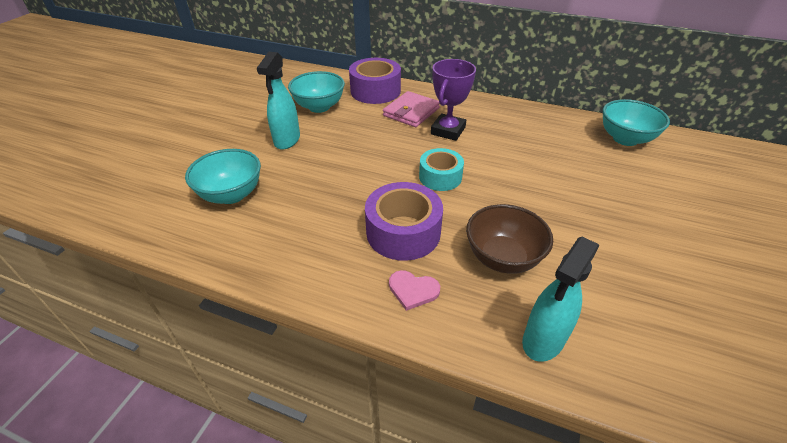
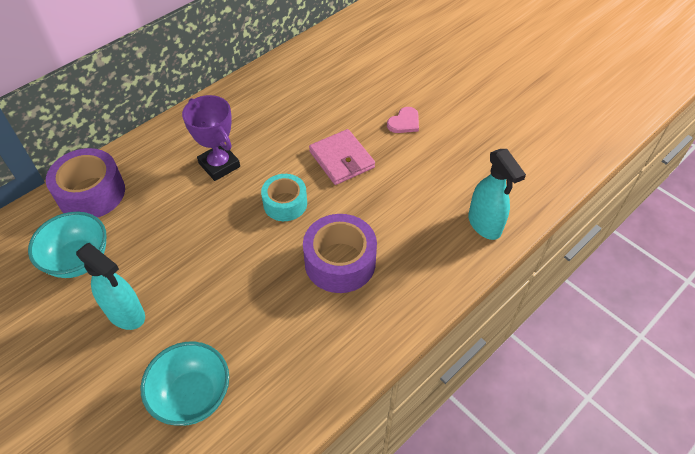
camera: 65 degrees left, 10 degrees up
pink wallet [383,91,440,127] -> pink wallet moved to [309,129,375,185]
pink heart [389,270,440,311] -> pink heart moved to [387,107,419,133]
brown bowl [466,204,553,274] -> none
turquoise bowl [603,99,670,146] -> none

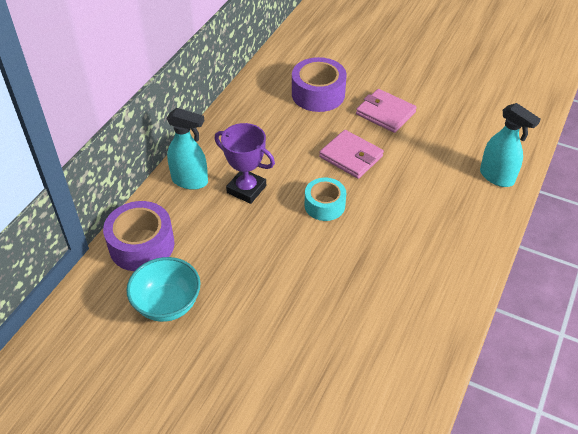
camera: 20 degrees left, 5 degrees down
turquoise spray bottle [76,243,145,330] -> turquoise spray bottle moved to [166,108,208,190]
turquoise bowl [141,342,229,426] -> none
purple tape [303,214,377,293] -> purple tape moved to [292,57,347,112]
pink heart [387,107,419,133] -> pink wallet [356,89,417,133]

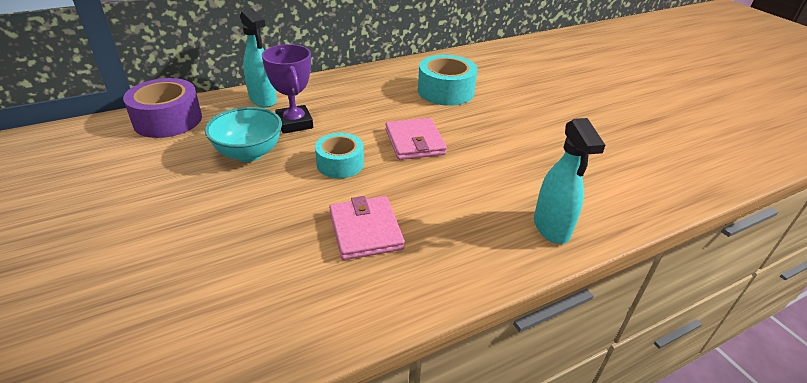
camera: 35 degrees right, 10 degrees down
turquoise bowl [126,257,200,322] -> turquoise bowl moved to [205,107,282,162]
purple tape [292,57,347,112] -> turquoise tape [418,55,478,106]
pink wallet [356,89,417,133] -> pink wallet moved to [329,196,405,260]

